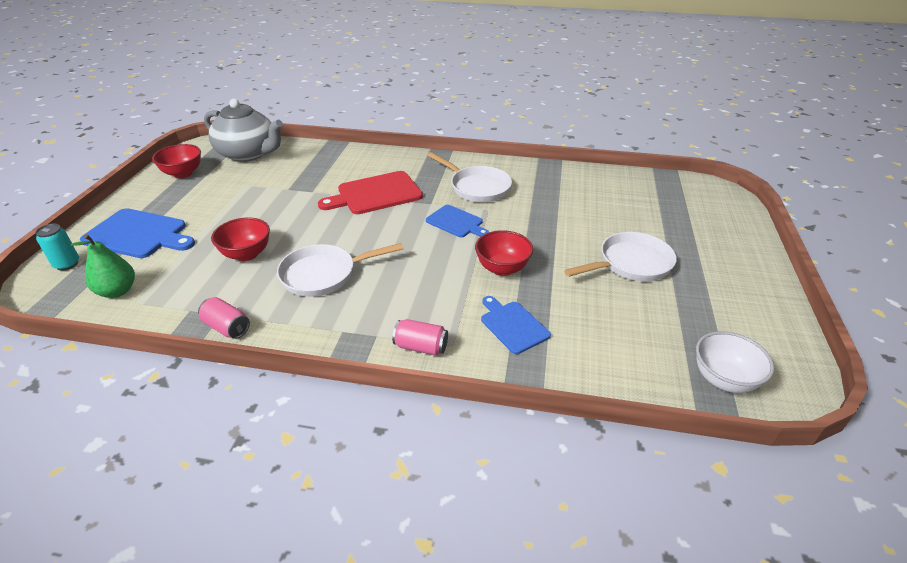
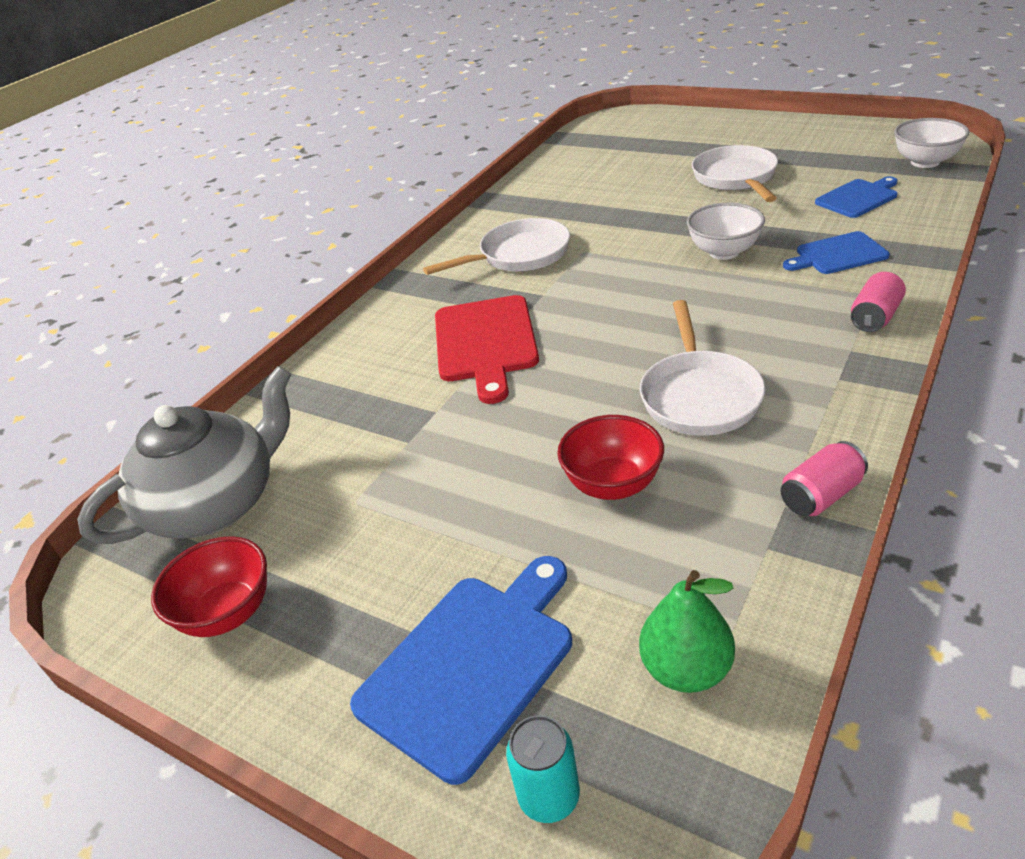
camera: 65 degrees left, 0 degrees up
blue cutting board [426,205,489,237] -> blue cutting board moved to [815,176,897,218]
red bowl [475,230,533,276] -> white bowl [687,203,765,260]

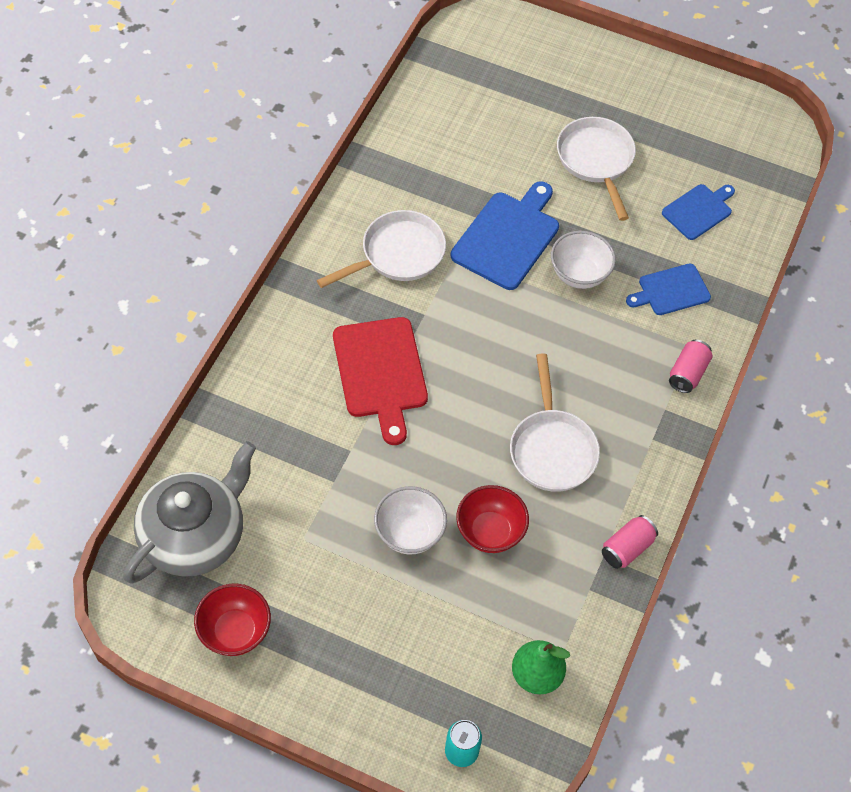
camera: 15 degrees left, 20 degrees up
blue cutting board [350,556,572,785] -> blue cutting board moved to [451,182,559,290]
white bowl [894,118,969,168] -> white bowl moved to [374,486,447,554]

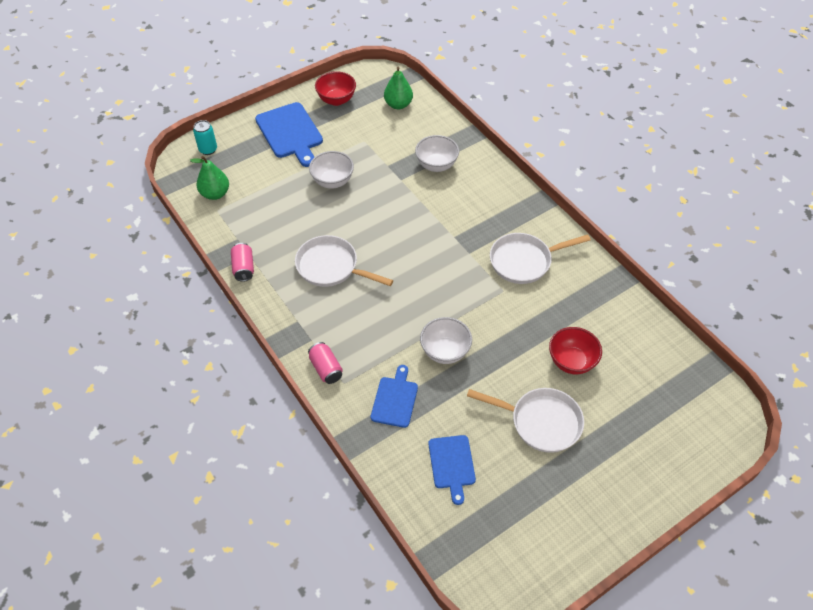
camera: 125 degrees right, 5 degrees down
grey teapot [123,441,256,583] -> green pear [384,66,413,109]
white pan [317,210,446,288] -> white pan turned 75 degrees clockwise [490,233,591,284]
red cutting board [333,317,428,445] -> none
blue cutting board [451,182,559,290] -> blue cutting board moved to [255,102,323,167]
red bowl [456,485,529,553] -> red bowl moved to [549,327,602,374]
none -> white bowl [415,135,459,172]

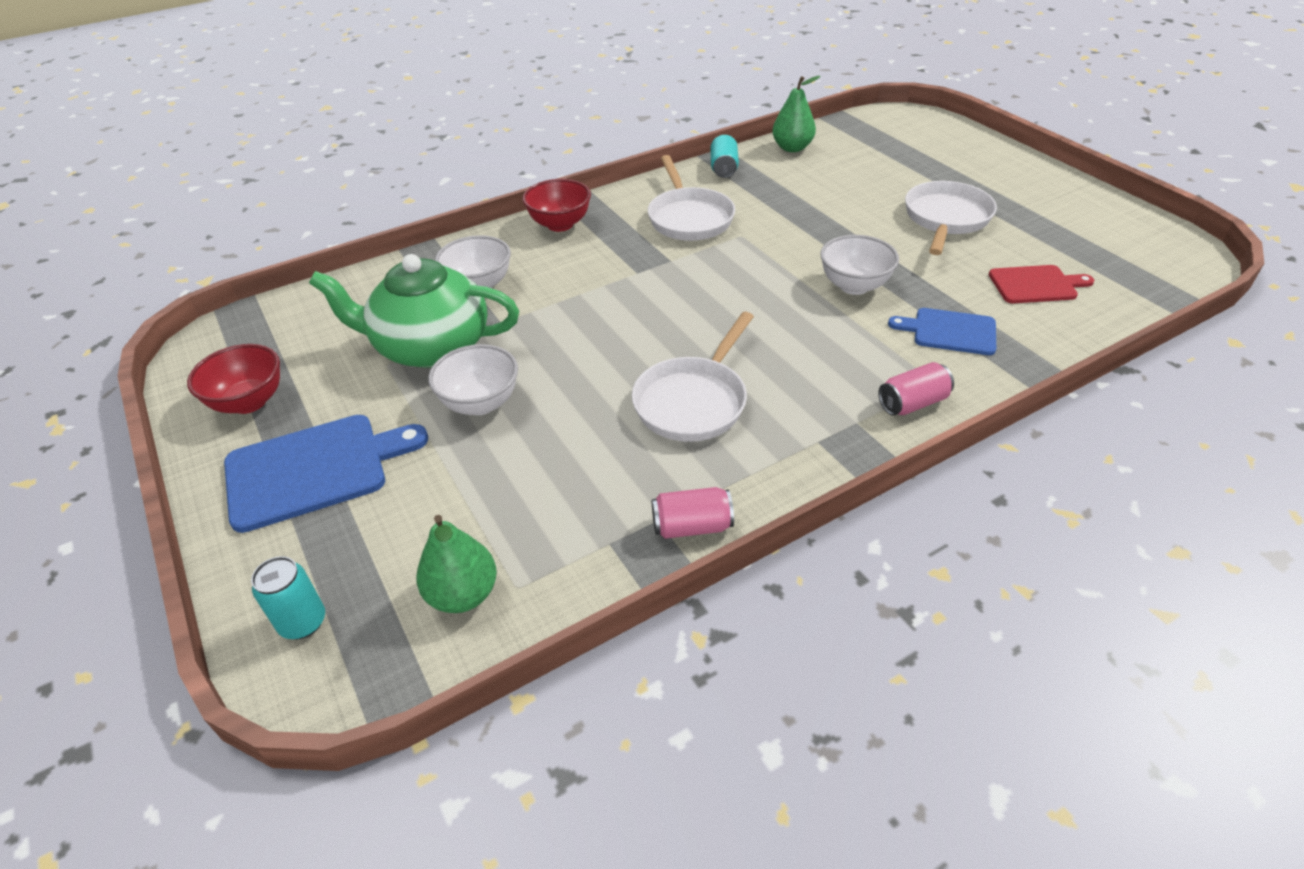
camera: 85 degrees left, 10 degrees down
green pear [384,66,413,109] -> green pear moved to [772,76,821,152]
blue cutting board [428,435,476,505] -> red cutting board [989,265,1094,303]
red bowl [549,327,602,374] -> red bowl moved to [523,179,591,232]
none -> green teapot [309,254,519,368]
none -> turquoise can [711,135,739,178]

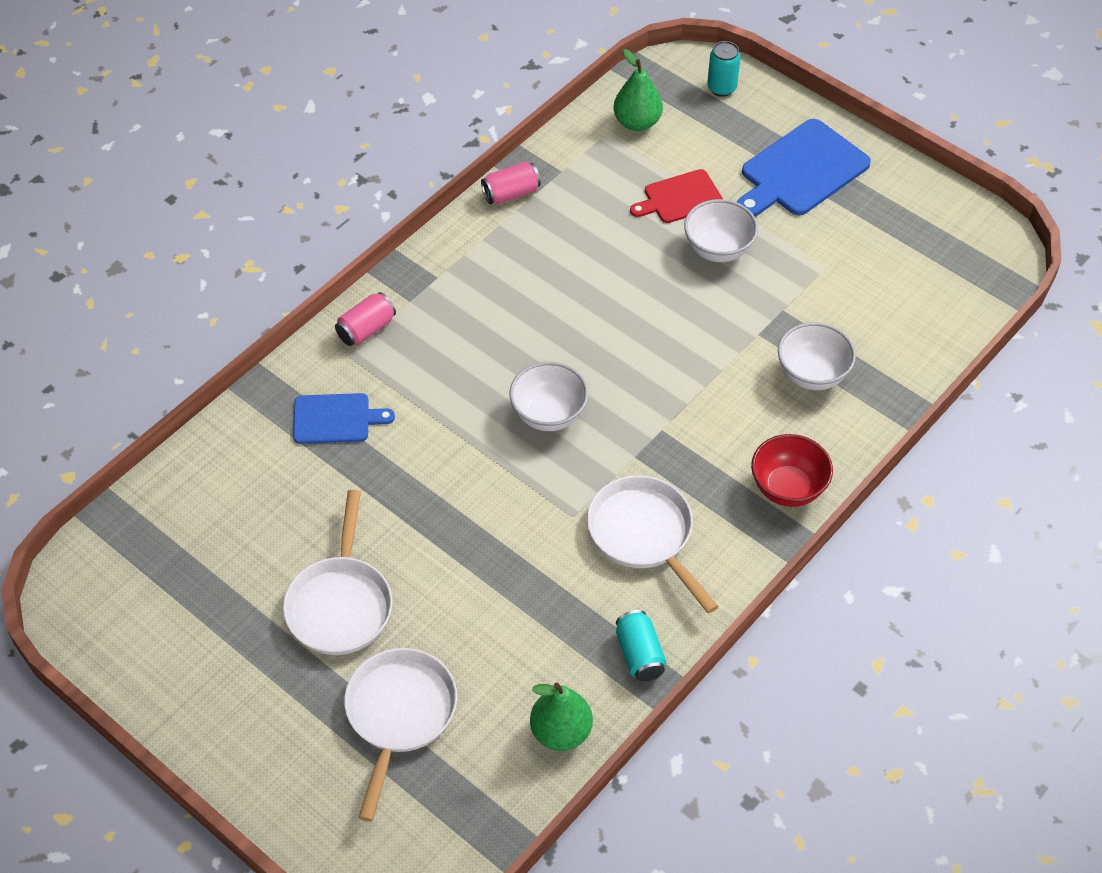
camera: 160 degrees right, 10 degrees up
red bowl [187,344,280,414] -> none
green teapot [309,254,519,368] -> none
white pan [632,312,754,442] -> white pan moved to [344,648,457,822]
white bowl [820,235,899,295] -> white bowl moved to [509,362,589,431]
red cutting board [989,265,1094,303] -> red cutting board moved to [630,169,723,223]

